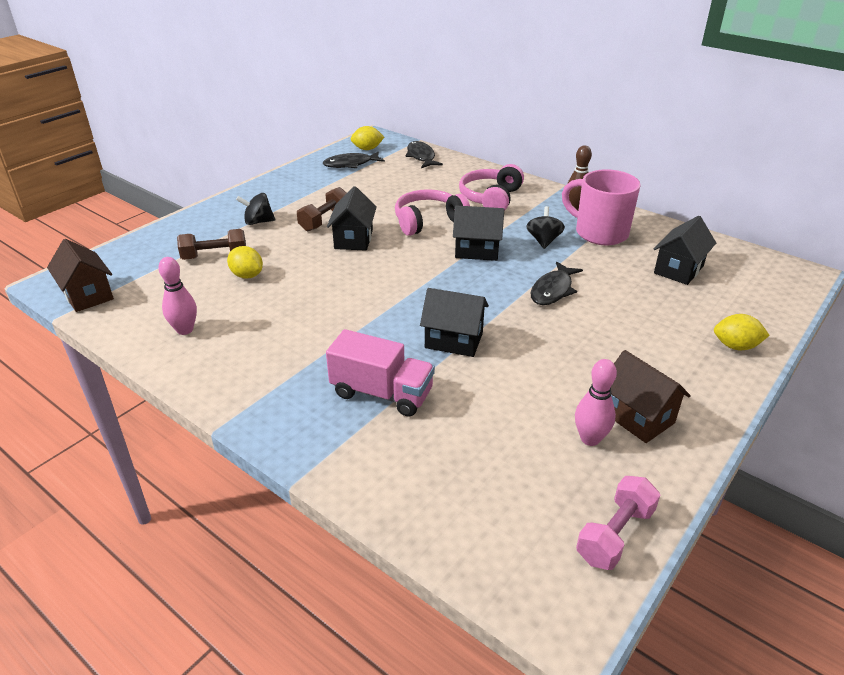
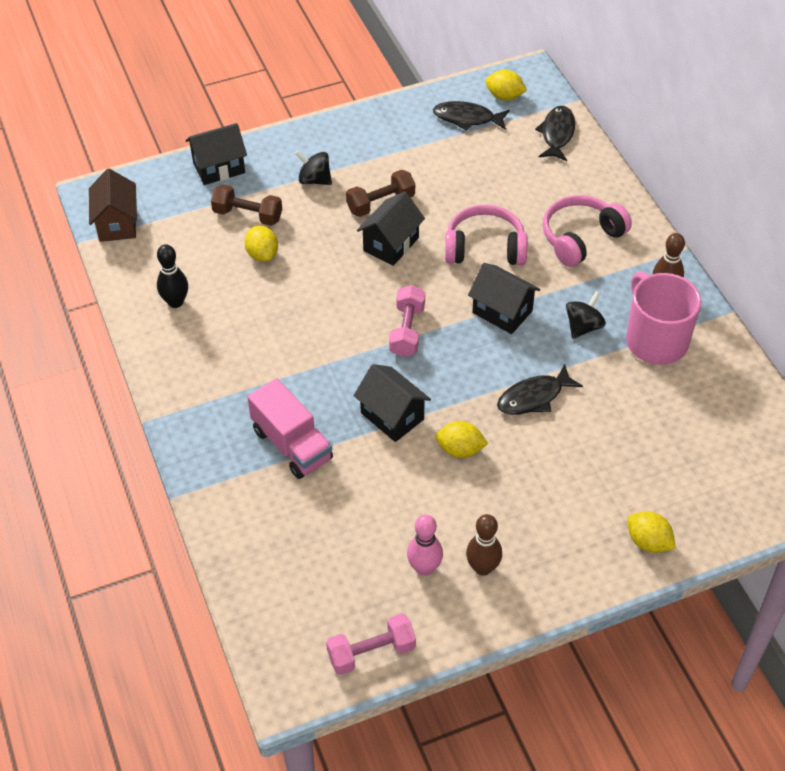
camera: 30 degrees right, 15 degrees up
pink bowling pin [158,257,197,335] -> black bowling pin [157,244,188,308]
brown house [611,350,691,443] -> brown bowling pin [466,514,502,576]
black house [654,216,716,285] -> black house moved to [186,123,247,185]
none -> pink dumbbell [389,285,425,357]
none -> yellow lemon [435,421,489,458]

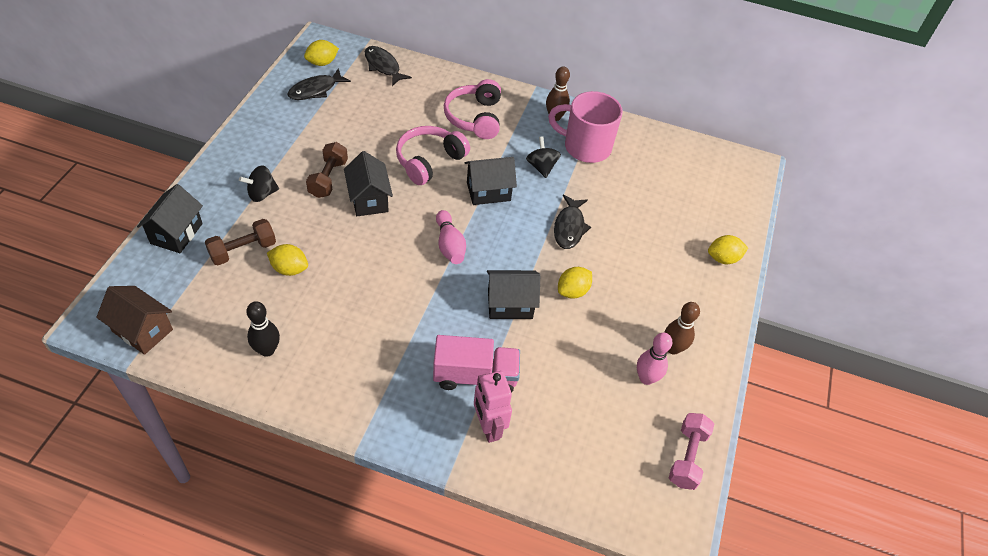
camera: 55 degrees left, 0 degrees up
pink dumbbell [389,285,425,357] -> pink bowling pin [436,210,466,264]
none -> pink robot [474,371,512,443]

